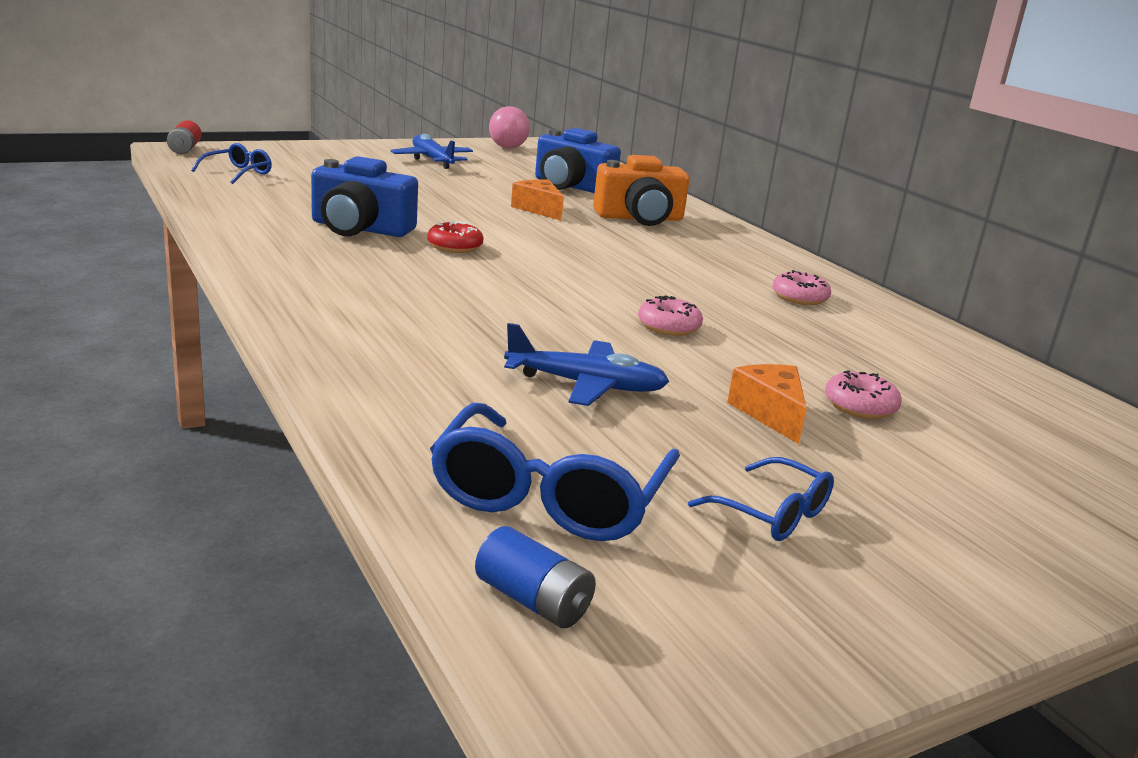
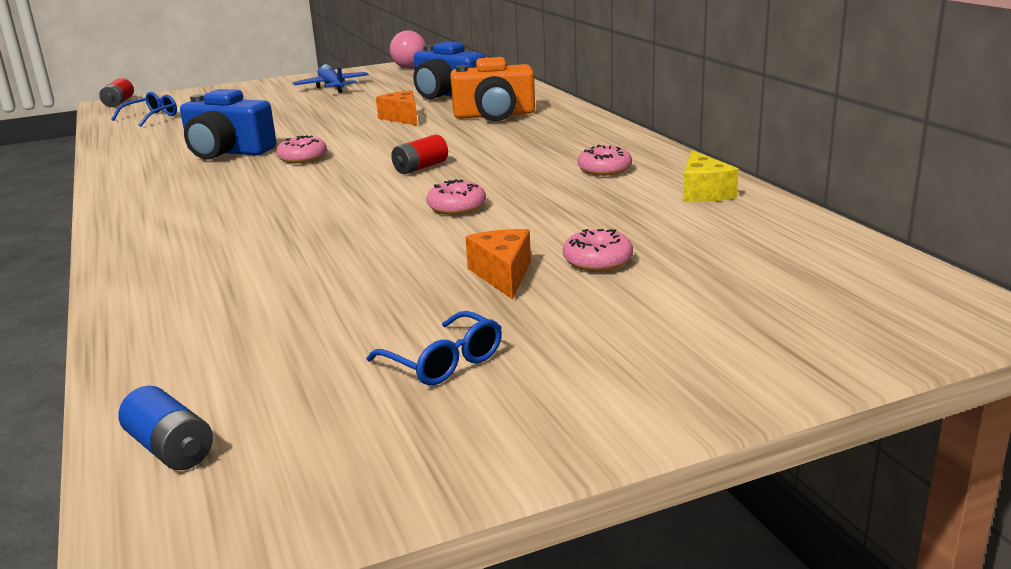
camera: 10 degrees right, 0 degrees up
red donut [427,221,484,253] -> pink donut [276,135,327,164]
blue glasses [430,403,680,541] -> none
blue plane [504,323,669,406] -> none
none -> red battery [391,135,448,174]
none -> yellow cheese [683,150,739,202]

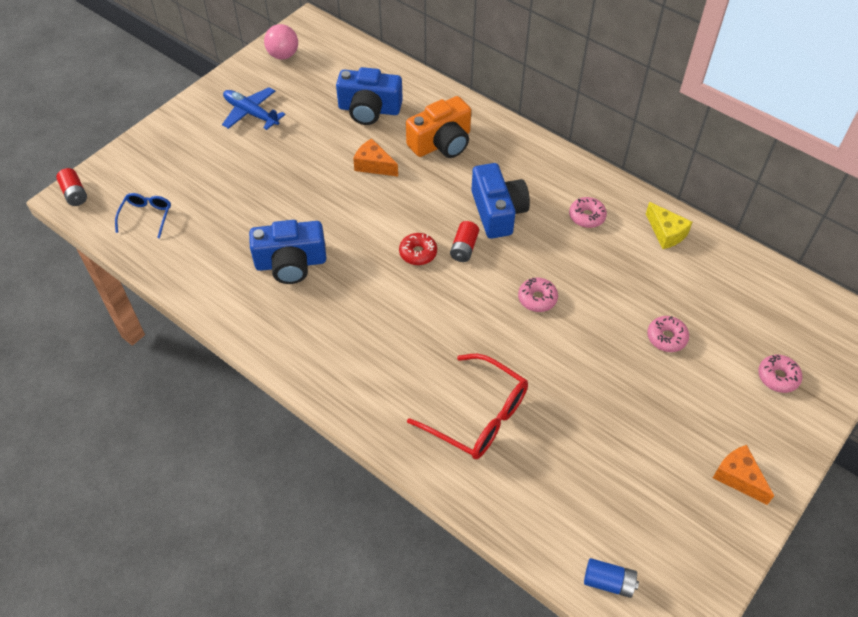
camera: 30 degrees left, 30 degrees up
pink donut [276,135,327,164] -> pink donut moved to [758,355,802,393]
blue glasses [367,311,502,385] -> none
orange cheese [465,229,531,300] -> orange cheese moved to [713,445,774,505]
none -> red donut [399,233,437,265]
none -> red glasses [407,354,528,459]
none -> blue camera [471,163,530,239]

